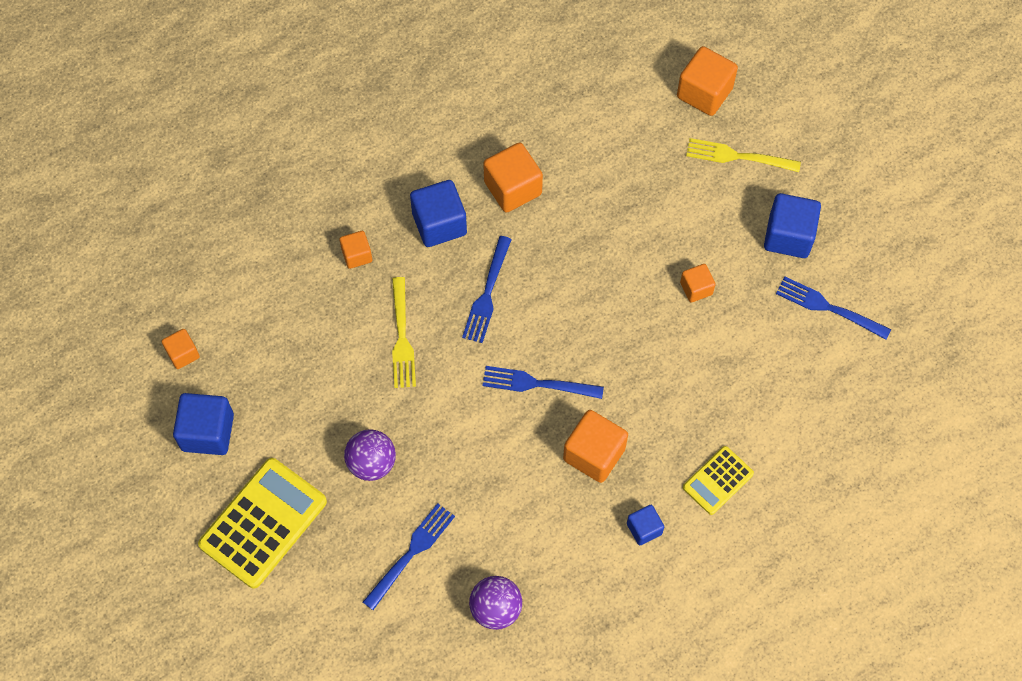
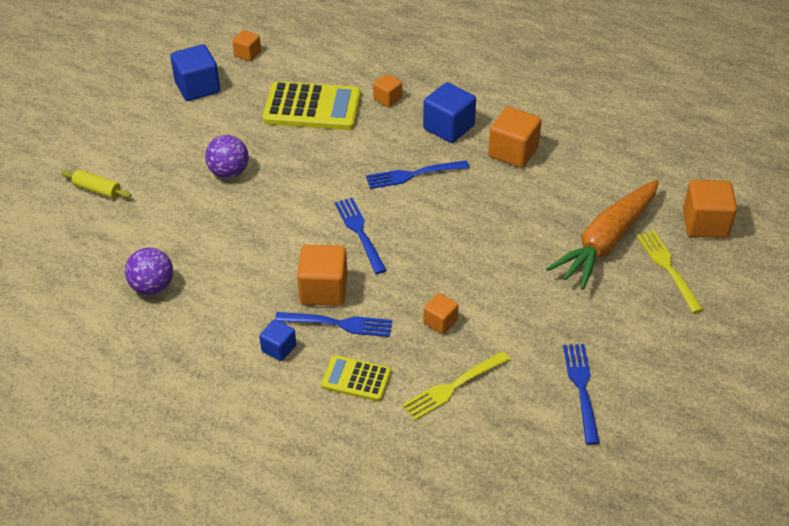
camera: 60 degrees right, 20 degrees down
yellow calculator [198,458,327,588] -> yellow calculator moved to [263,81,361,130]
blue fork [363,503,455,610] -> blue fork moved to [275,312,392,337]
yellow fork [392,277,416,388] -> yellow fork moved to [402,351,510,420]
orange cube [680,264,716,302] -> orange cube moved to [423,293,458,334]
blue cube [764,193,821,258] -> none
none -> yellow rolling pin [61,170,131,199]
none -> orange carrot [546,180,659,290]

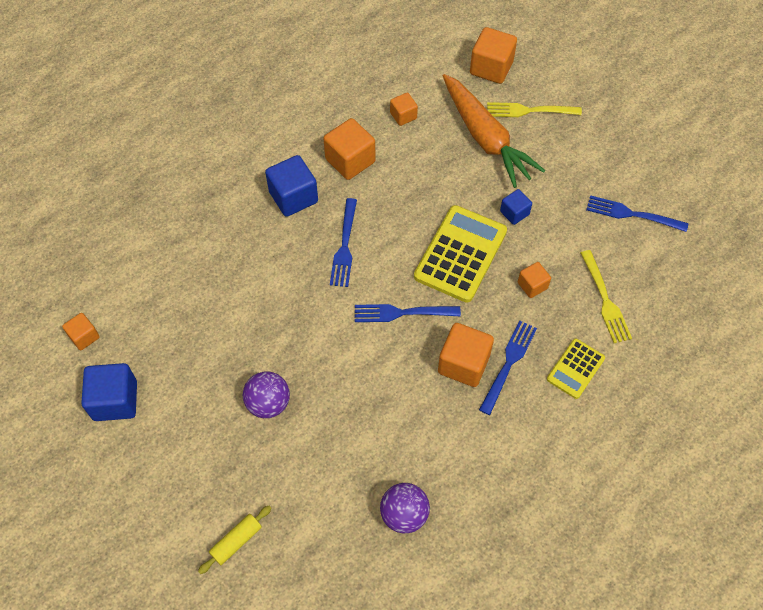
camera: 70 degrees left, 15 degrees up
blue cube [259,319,296,361] -> blue cube moved to [500,189,532,225]
yellow calculator [263,81,361,130] -> yellow calculator moved to [414,205,507,303]
orange cube [373,74,402,107] -> orange cube moved to [390,93,418,126]

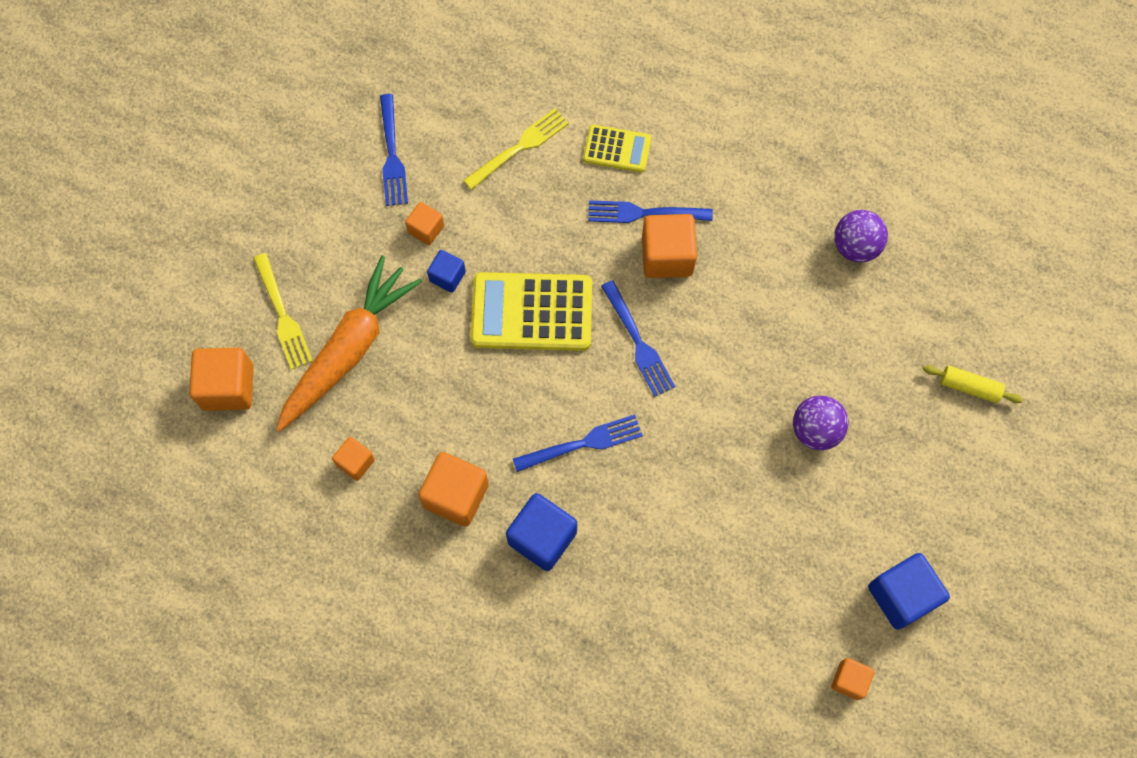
camera: 115 degrees left, 10 degrees up
orange cube [518,262,551,298] -> orange cube moved to [405,202,444,245]

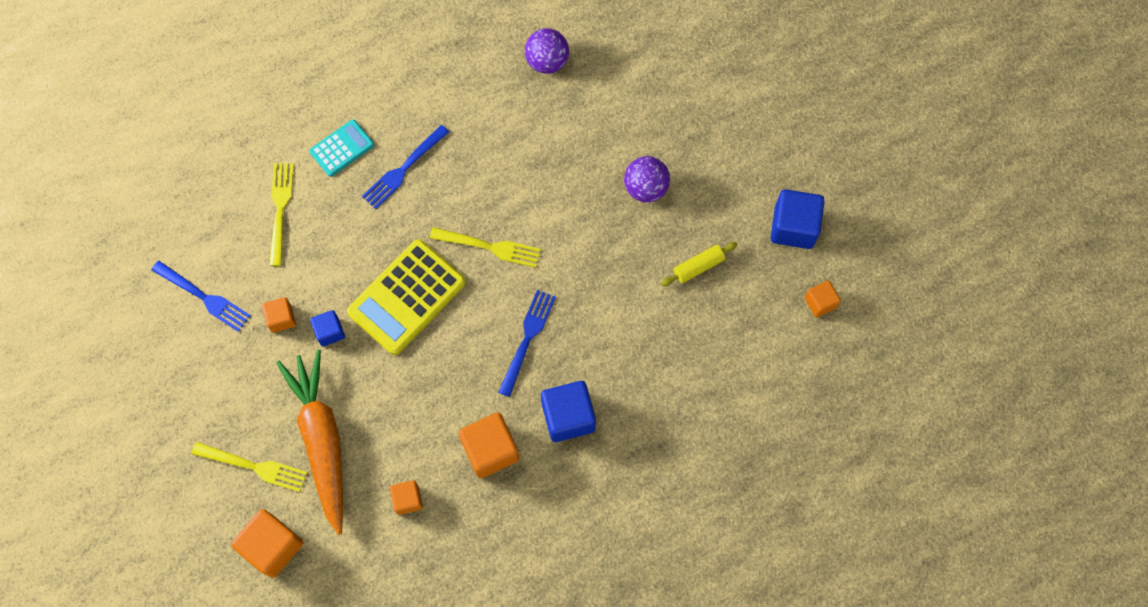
camera: 50 degrees left, 0 degrees up
yellow calculator [583,125,651,172] -> turquoise calculator [309,120,374,177]
blue fork [601,280,675,397] -> yellow fork [430,227,541,268]
orange cube [642,214,697,278] -> none
yellow rolling pin [923,365,1023,403] -> yellow rolling pin moved to [661,242,737,286]

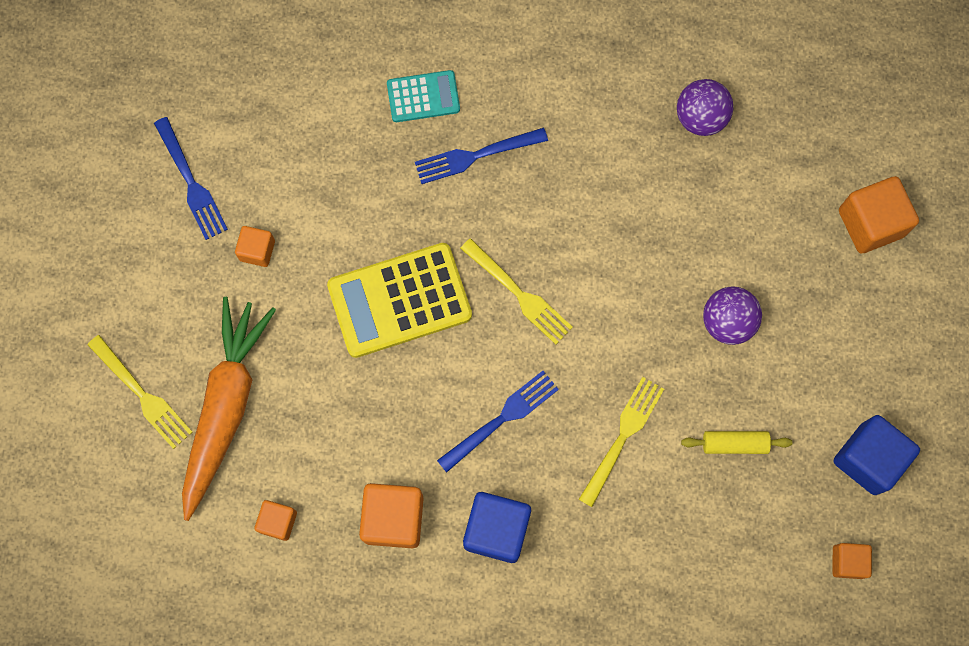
camera: 30 degrees right, 5 degrees up
orange cube [231,509,303,578] -> orange cube moved to [839,176,919,253]
yellow fork [269,163,294,266] -> yellow fork moved to [578,377,664,507]
blue cube [310,310,345,346] -> none

